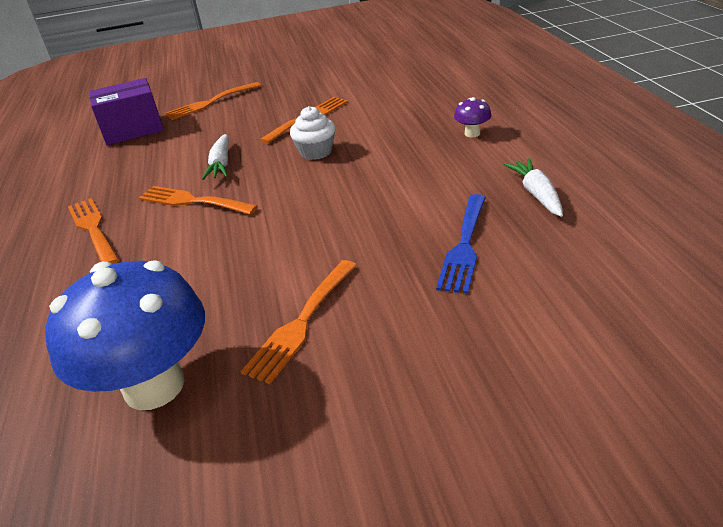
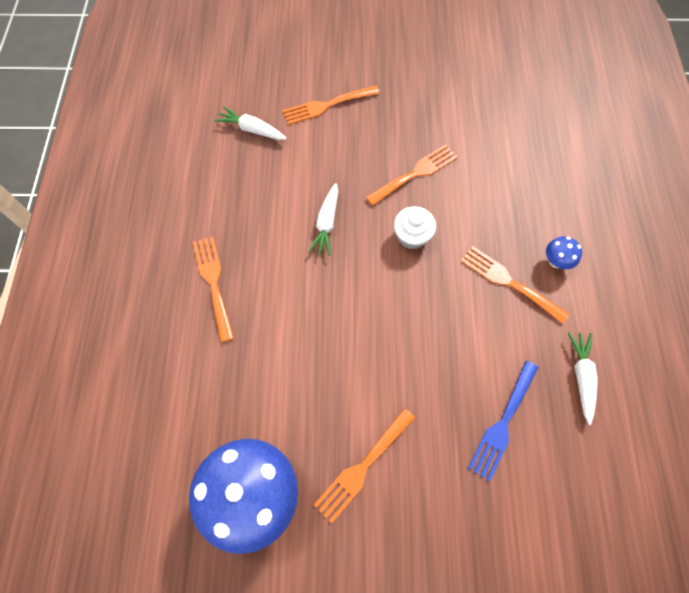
camera: 10 degrees right, 30 degrees up
purple box [89,78,164,145] -> white carrot [214,106,287,140]
orange fork [139,186,258,215] -> orange fork moved to [461,246,569,324]
purple mushroom [454,97,491,138] -> blue mushroom [546,236,582,269]

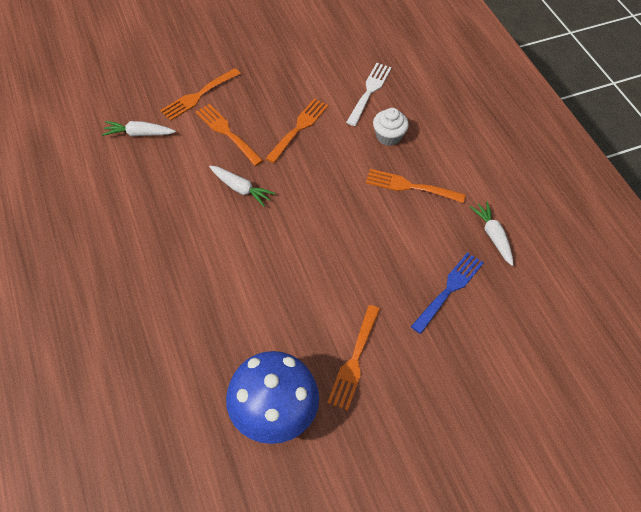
camera: 25 degrees left, 10 degrees down
orange fork [193,237,234,342] -> orange fork moved to [196,104,263,166]
white carrot [308,183,338,256] -> white carrot turned 45 degrees counterclockwise [209,166,275,207]
white cupcake [394,206,436,249] -> white cupcake moved to [373,108,409,146]
blue fork [468,361,539,481] -> blue fork turned 150 degrees counterclockwise [411,252,484,334]
blue mushroom [546,236,582,269] -> none
none -> white fork [346,63,392,126]

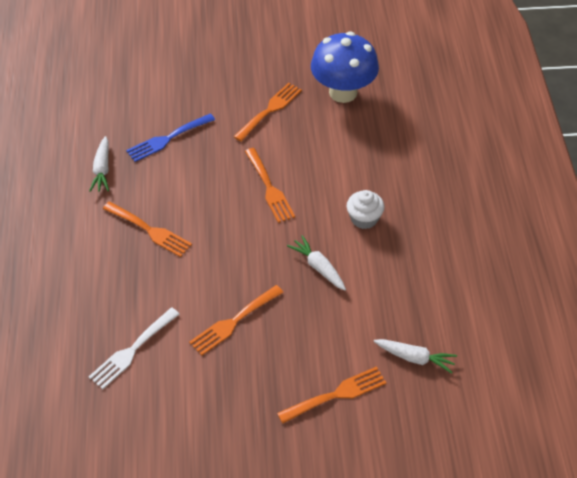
camera: 160 degrees left, 5 degrees down
orange fork [196,104,263,166] -> orange fork moved to [245,148,295,223]
white cupcake [373,108,409,146] -> white cupcake moved to [347,190,384,229]

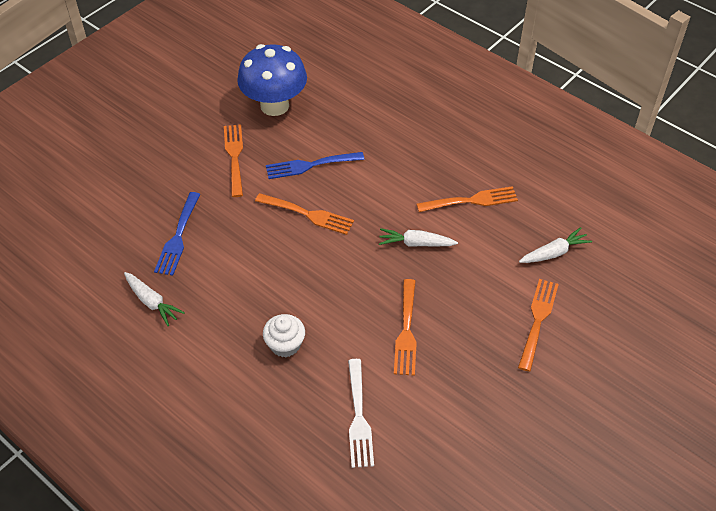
camera: 45 degrees left, 0 degrees up
orange fork [103,202,192,257] -> orange fork moved to [416,186,518,212]
white cupcake [347,190,384,229] -> white cupcake moved to [263,314,305,357]
none -> blue fork [266,152,364,179]

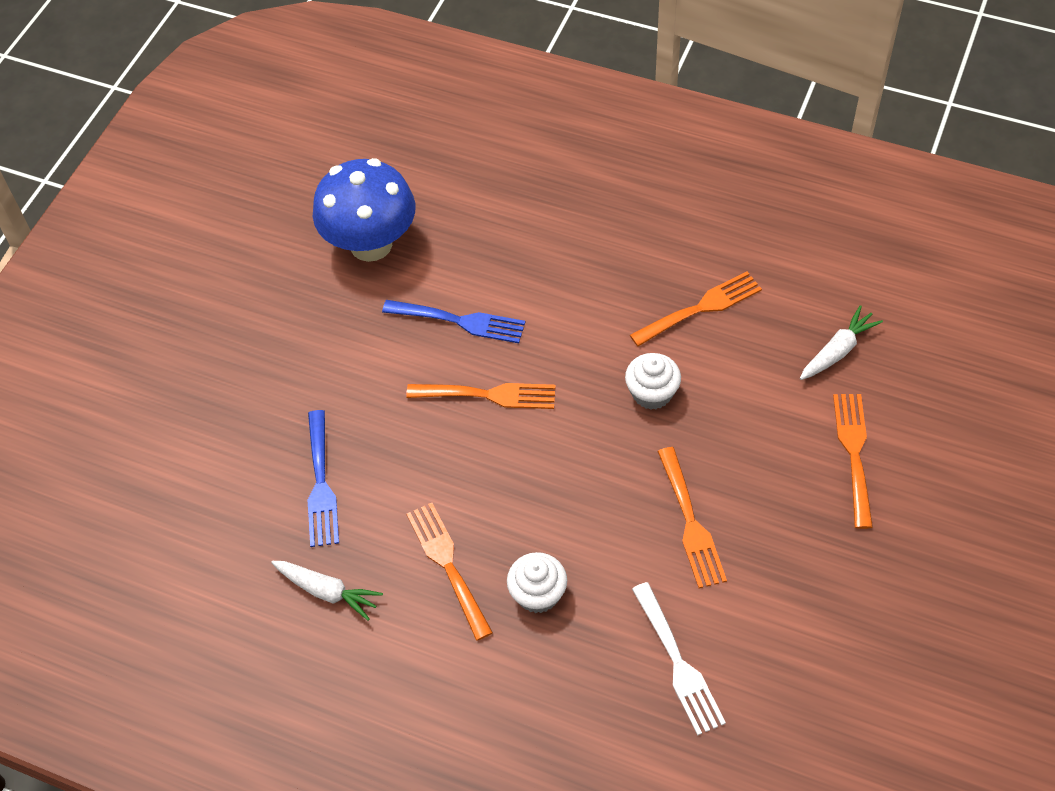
camera: 15 degrees left, 5 degrees up
orange fork [224,124,243,197] -> orange fork moved to [406,503,493,641]
blue fork [266,152,364,179] -> blue fork turned 135 degrees counterclockwise [382,300,525,343]
white carrot [379,228,458,247] -> white cupcake [625,353,681,410]

